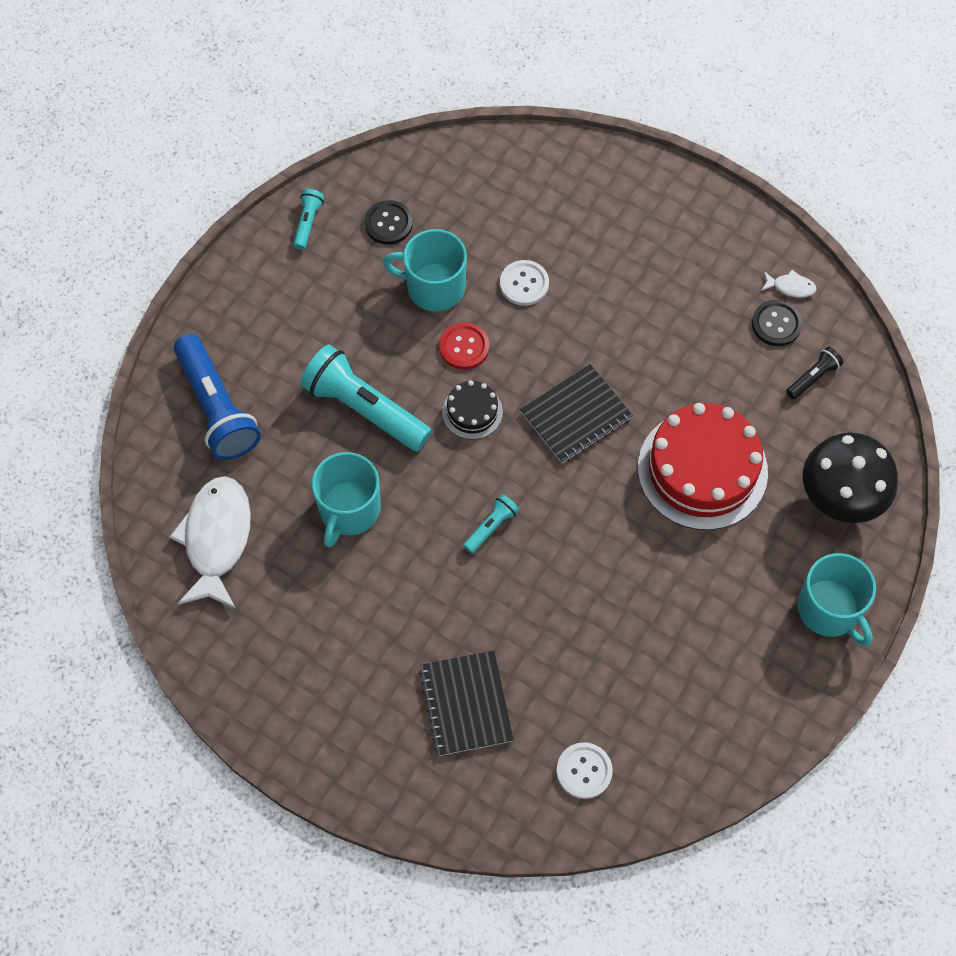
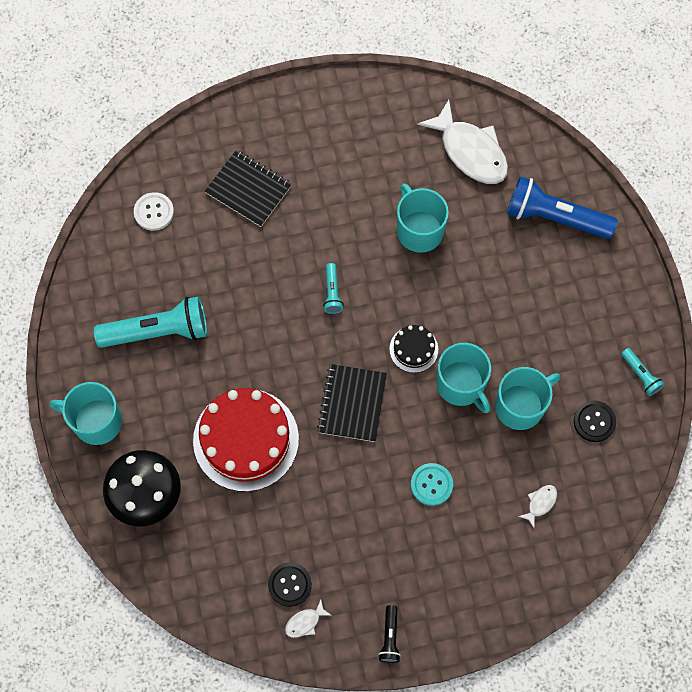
camera: 135 degrees right, 5 degrees up
turquoise flashlight [300,344,432,451] -> turquoise flashlight moved to [94,296,207,348]
red button [439,323,489,369] -> turquoise mug [436,343,491,413]
white button [500,260,549,306] -> none
black flashlight [786,347,843,399] -> black flashlight moved to [378,605,401,663]
none -> turquoise button [411,463,453,506]
none -> white fish [518,485,557,528]

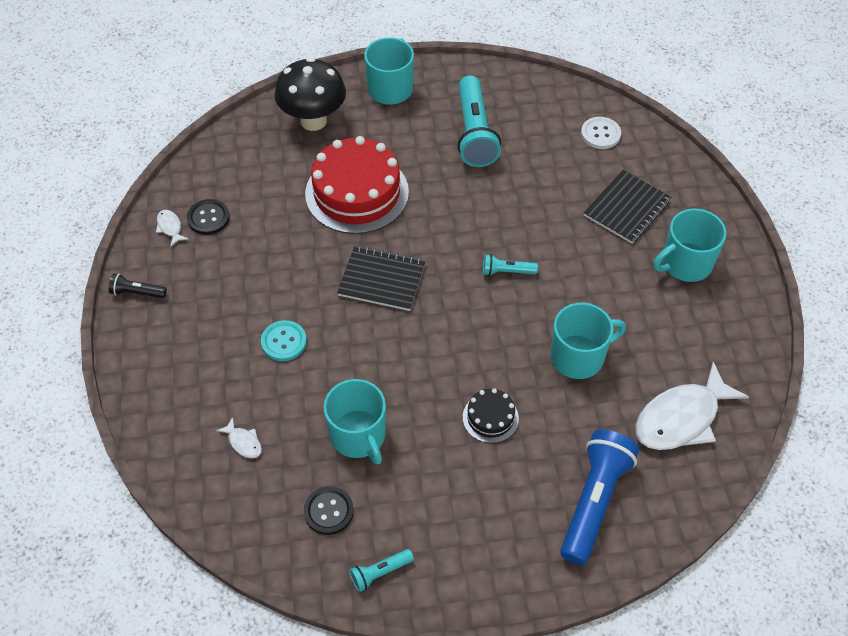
camera: 95 degrees right, 15 degrees down
black cake [389,325,438,373] -> black cake moved to [463,388,519,443]
turquoise mug [436,343,491,413] -> turquoise mug moved to [653,209,727,282]

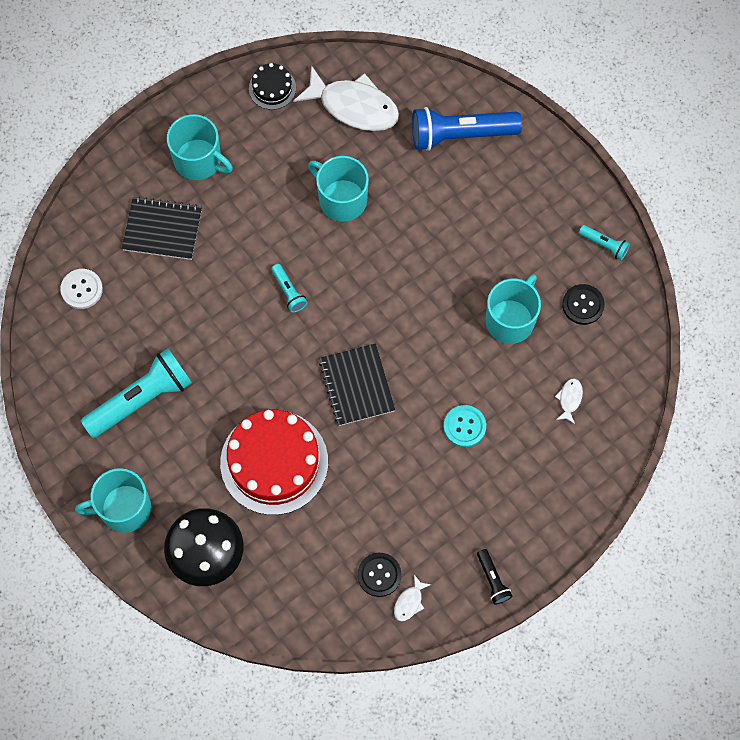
camera: 120 degrees left, 15 degrees up
black cake [463,388,519,443] -> black cake moved to [249,63,296,110]

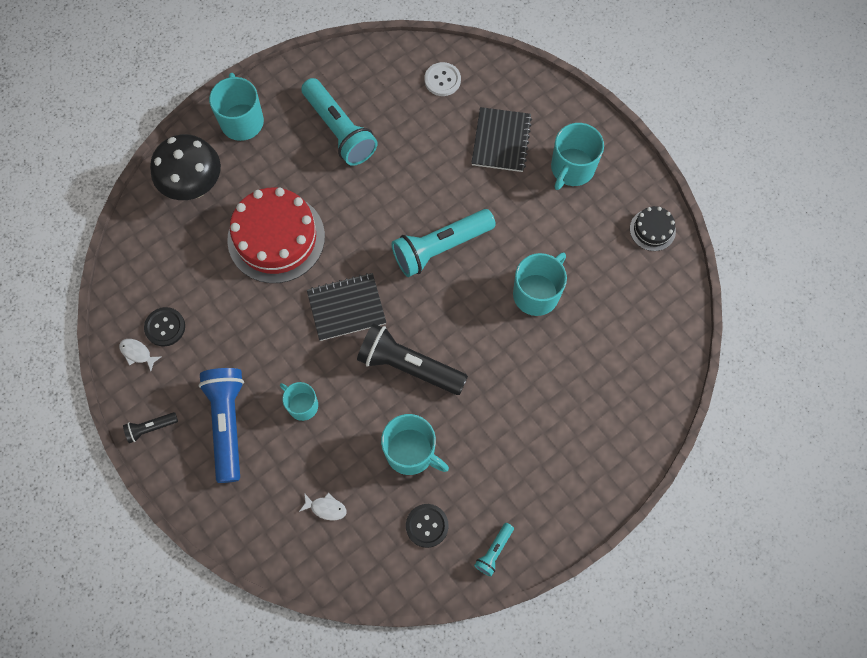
camera: 90 degrees right, 0 degrees up
turquoise flashlight [271,264,308,313] -> turquoise flashlight [392,209,496,277], size x2.14
white fish [293,65,399,131] -> none
blue flashlight [412,107,522,151] -> blue flashlight moved to [198,368,244,483]
turquoise button [444,405,486,447] -> turquoise mug [280,382,318,421]
none -> black flashlight [357,323,468,395]

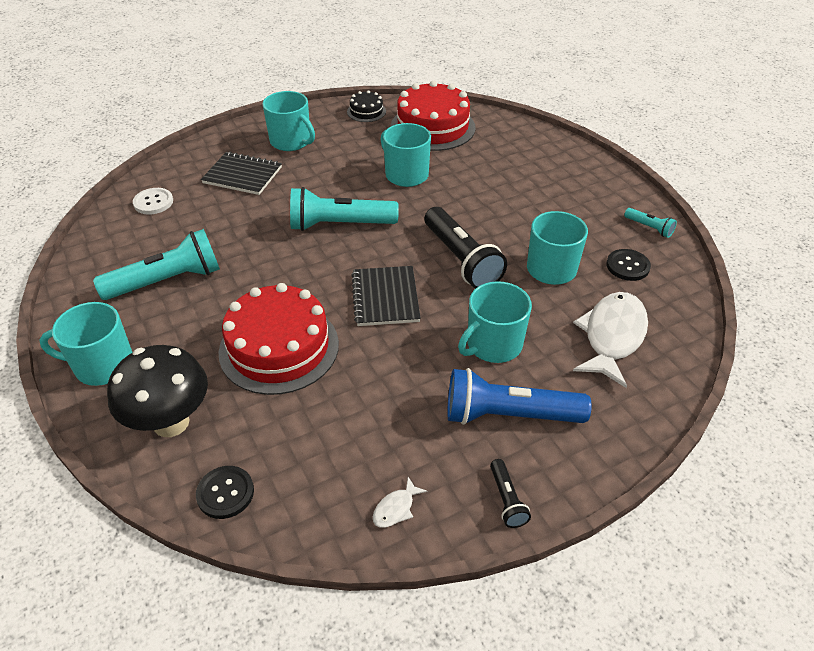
camera: 80 degrees left, 25 degrees down
black button [144,307,185,347] -> black button moved to [196,466,254,519]
turquoise mug [280,382,318,421] -> turquoise mug [458,281,532,363], size x1.58
white fish [299,492,347,521] -> white fish [573,292,648,388], size x2.39
black flashlight [357,323,468,395] -> black flashlight turned 60 degrees counterclockwise [425,207,507,289]
turquoise flashlight [392,209,496,277] -> turquoise flashlight turned 105 degrees clockwise [290,187,399,231]
none -> red cake [391,81,476,151]

